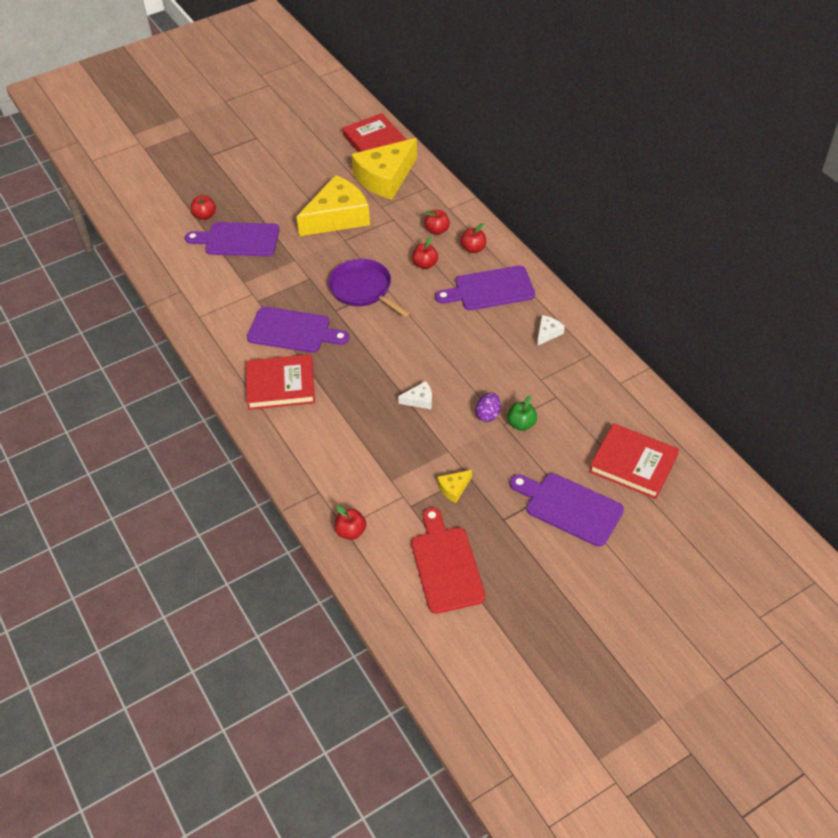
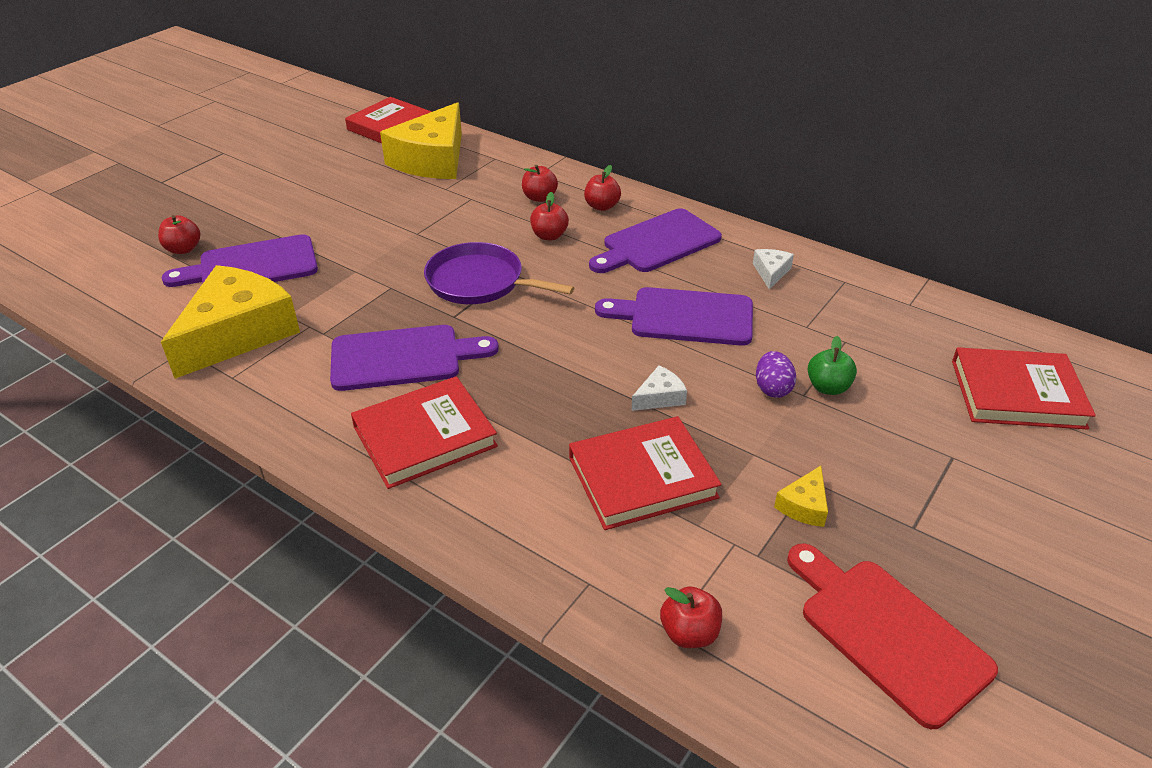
camera: 25 degrees left, 10 degrees down
yellow cheese [296,175,370,236] -> yellow cheese moved to [161,265,300,379]
purple cutting board [510,473,624,547] -> purple cutting board moved to [595,287,753,346]
none -> red book [569,416,722,530]

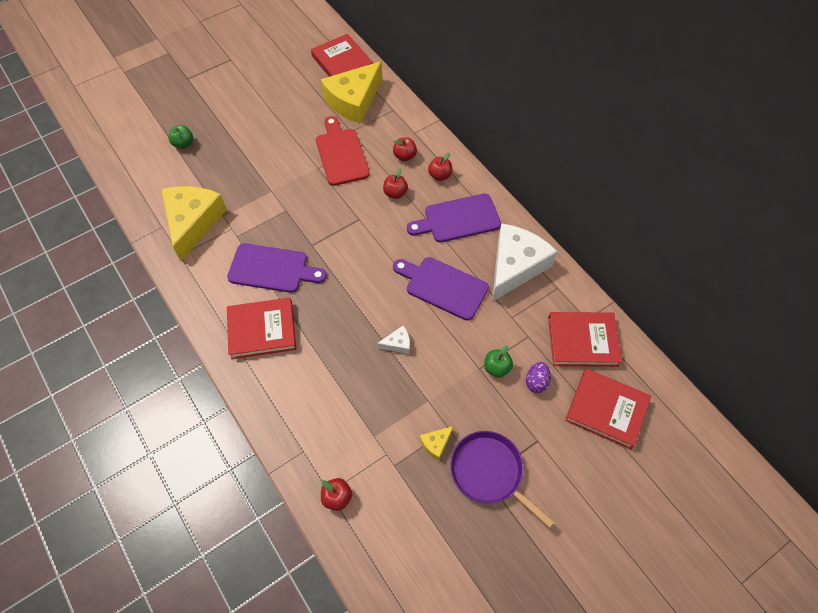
camera: 20 degrees right, 20 degrees up
red apple [158,215,200,254] -> green apple [168,125,193,149]
yellow cheese [161,265,300,379] -> yellow cheese turned 45 degrees counterclockwise [161,186,227,261]
purple cutting board [162,234,318,287] -> none
purple pan [424,242,574,304] -> purple pan moved to [450,431,555,528]
red book [569,416,722,530] -> red book moved to [548,312,622,367]
white cheese [753,249,794,290] -> white cheese [492,223,557,302], size x2.46
purple egg [756,351,796,398] -> purple egg moved to [526,362,551,393]
red cutting board [787,544,998,729] -> red cutting board moved to [316,116,370,186]

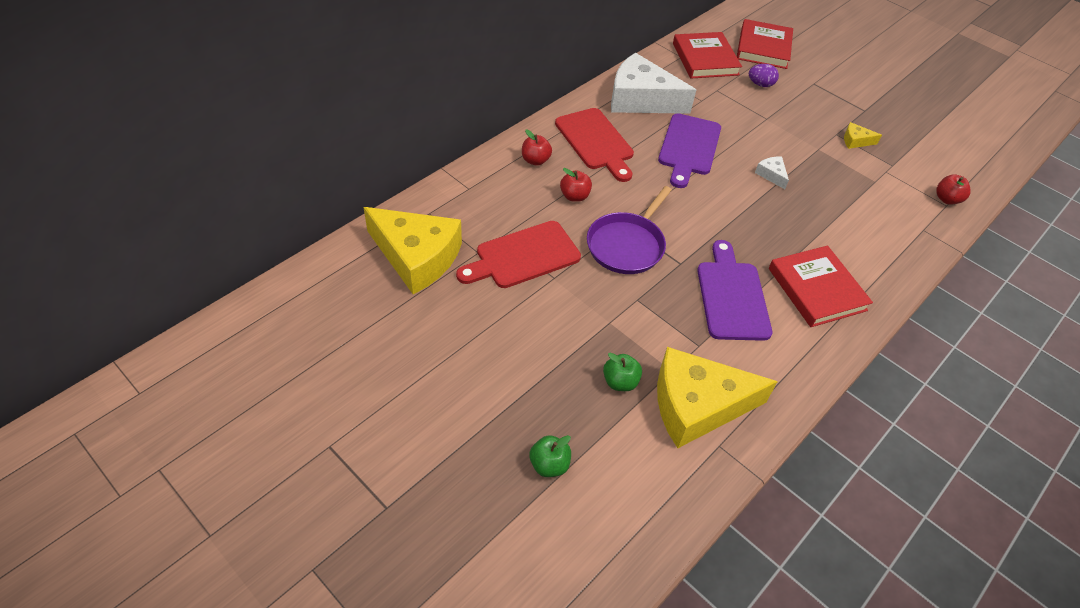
camera: 105 degrees left, 10 degrees down
red book [311,34,373,77] -> none
red apple [393,137,417,161] -> none
purple cutting board [407,193,501,243] -> red cutting board [555,108,634,182]
yellow cheese [420,426,453,461] -> yellow cheese turned 150 degrees clockwise [844,122,882,149]
purple pan [450,431,555,528] -> purple pan moved to [587,186,672,274]
green apple [484,345,513,378] -> green apple moved to [603,353,642,391]

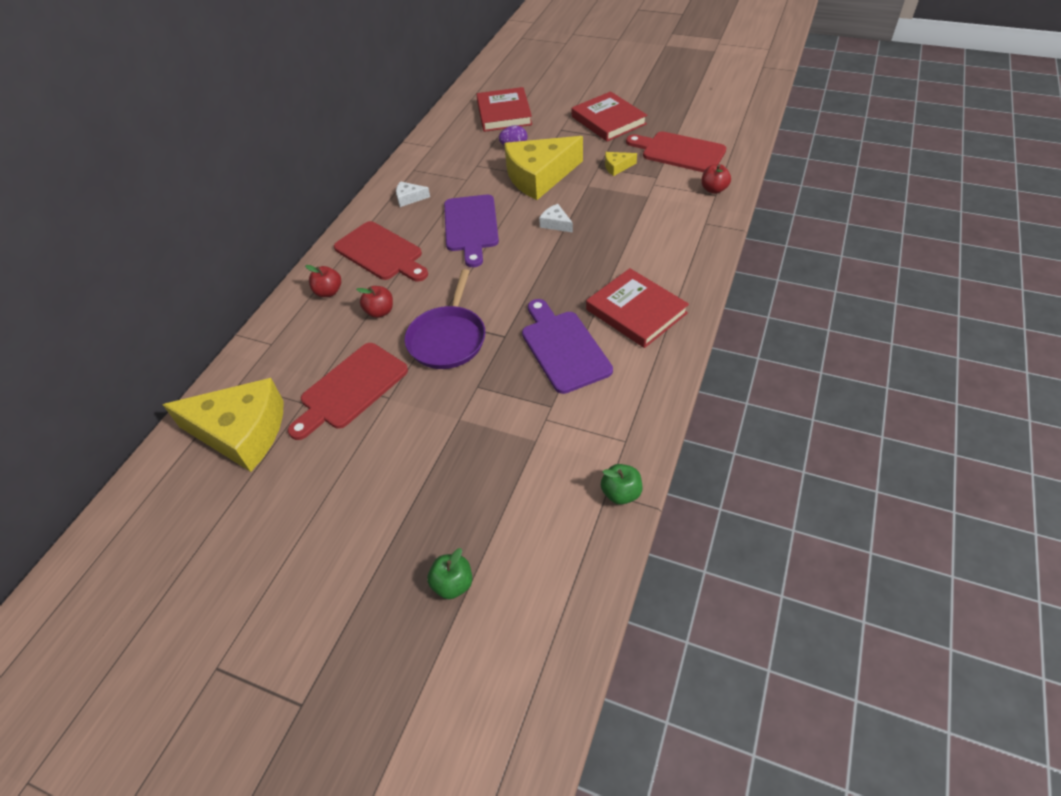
camera: 15 degrees left, 0 degrees up
green apple [603,353,642,391] -> green apple moved to [601,464,642,505]
white cheese [611,53,696,114] -> white cheese [396,181,430,207], size x0.41
yellow cheese [657,347,778,448] -> yellow cheese moved to [504,136,583,200]
red book [673,32,742,79] -> red book moved to [572,91,647,142]
none -> red cutting board [626,131,726,172]

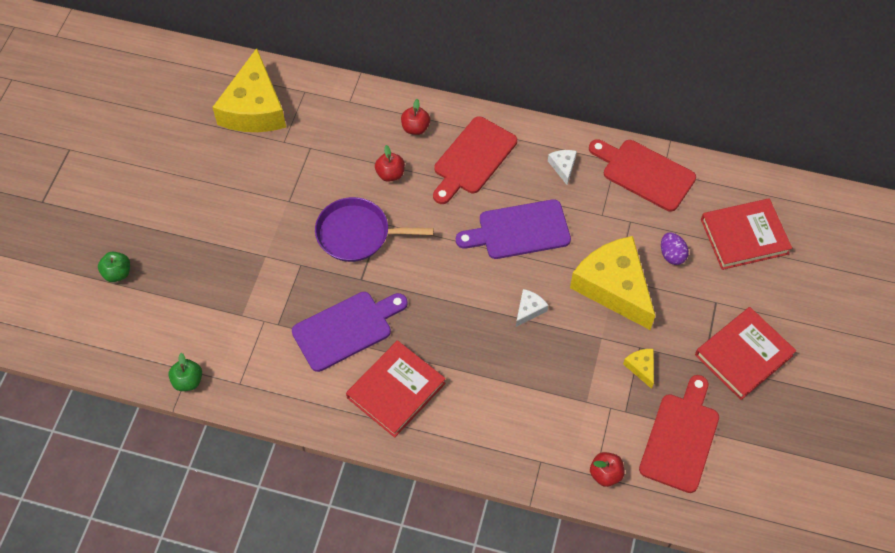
camera: 80 degrees right, 10 degrees up
red cutting board [288,343,408,440] -> red cutting board moved to [589,139,696,212]

